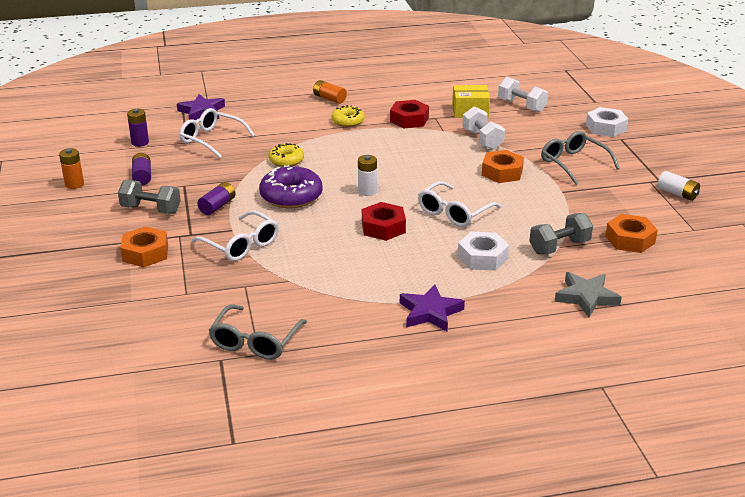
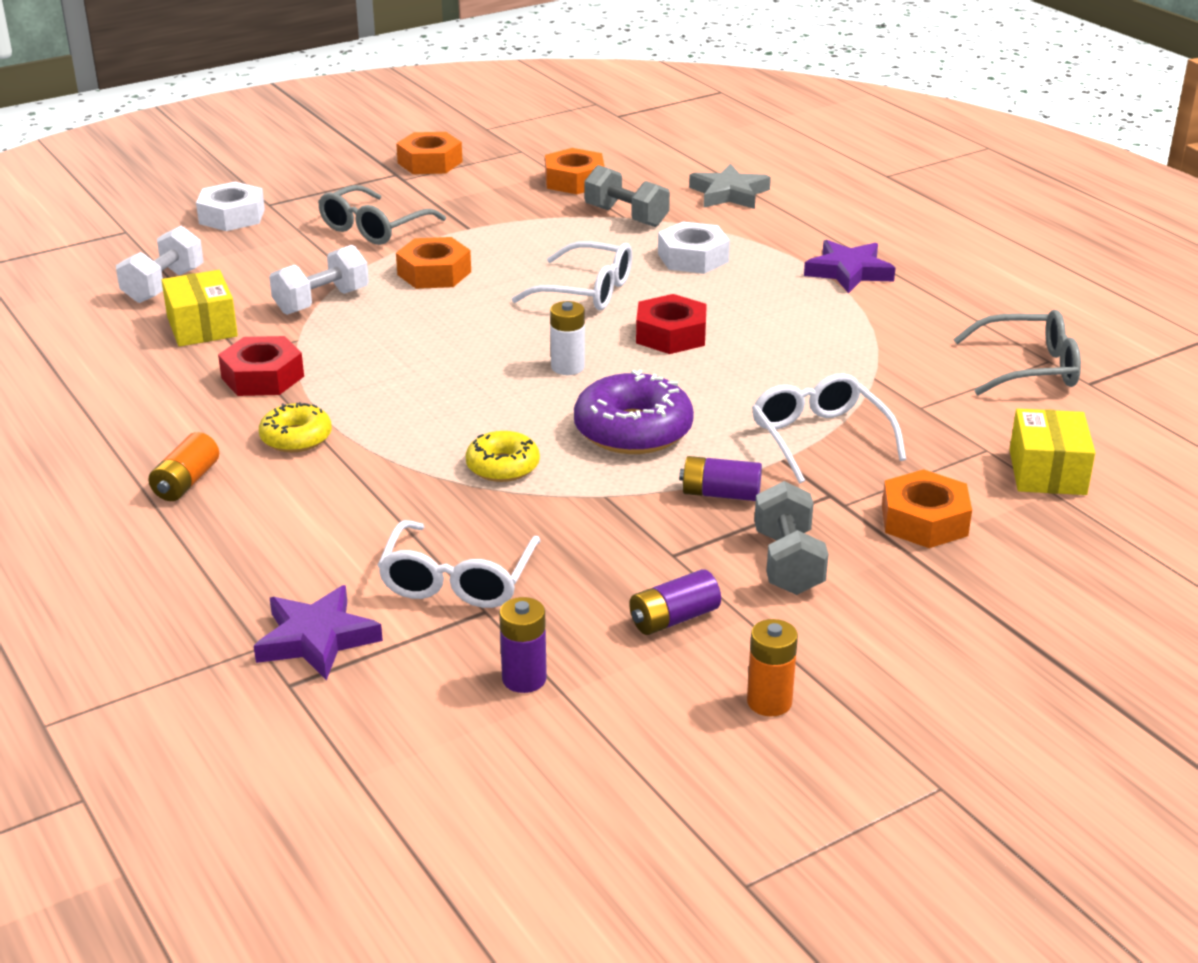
camera: 110 degrees left, 0 degrees up
white glasses [191,211,279,261] -> white glasses turned 45 degrees counterclockwise [752,373,906,483]
white battery [657,171,700,201] -> orange nut [396,132,463,174]
none -> yellow box [1010,409,1095,495]

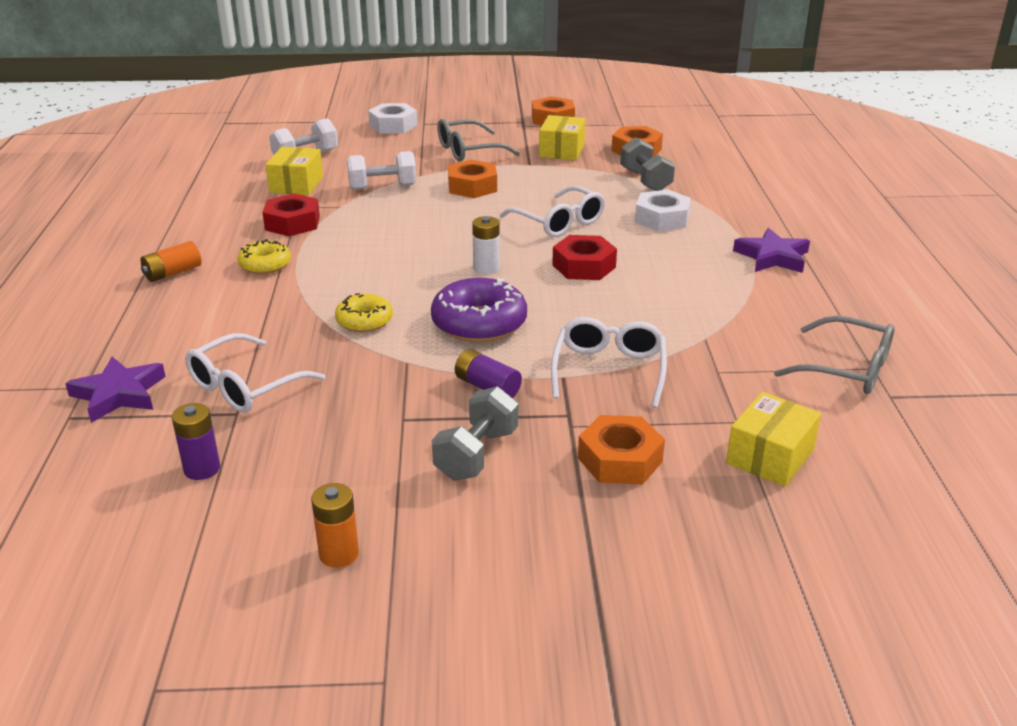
camera: 30 degrees right, 0 degrees up
purple battery [629,569,721,635] -> none
grey star [689,164,771,209] -> none
none -> yellow box [539,115,585,160]

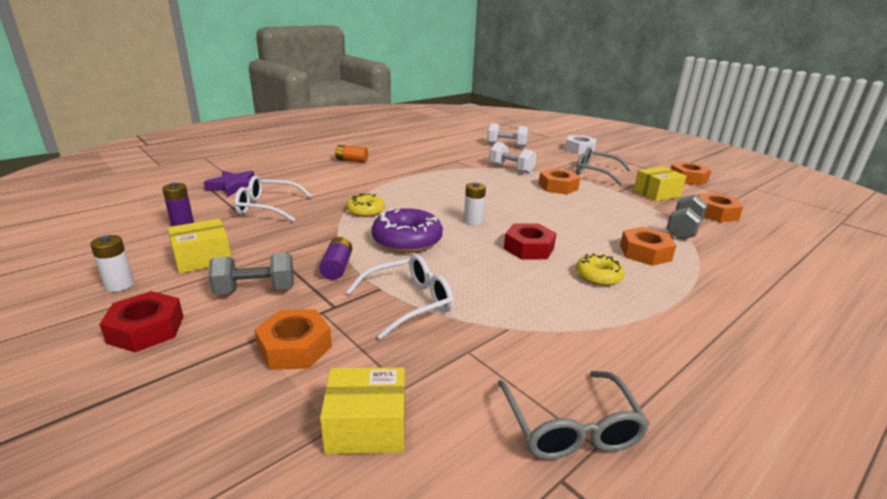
camera: 50 degrees right, 5 degrees down
yellow donut [237,239,291,274] -> yellow donut moved to [576,254,625,286]
red nut [262,193,320,236] -> red nut moved to [99,291,184,352]
yellow box [266,147,323,195] -> yellow box moved to [168,218,231,274]
orange battery [311,483,359,568] -> white battery [90,235,134,292]
white glasses [500,186,605,237] -> none
white nut [635,190,691,231] -> orange nut [620,227,676,266]
purple star [733,228,810,273] -> none

